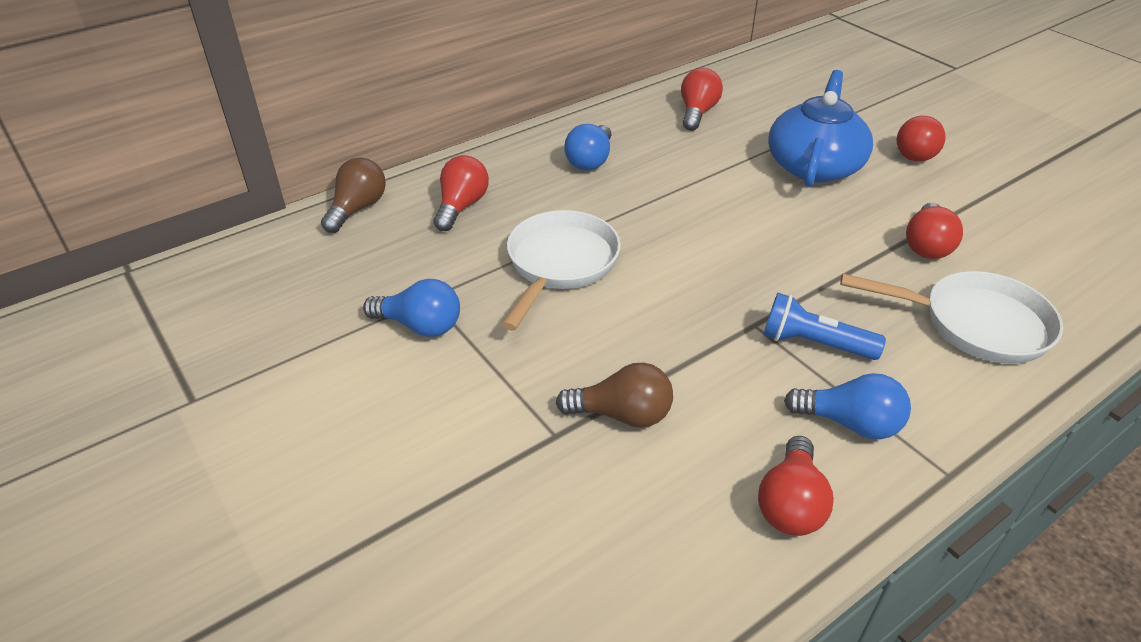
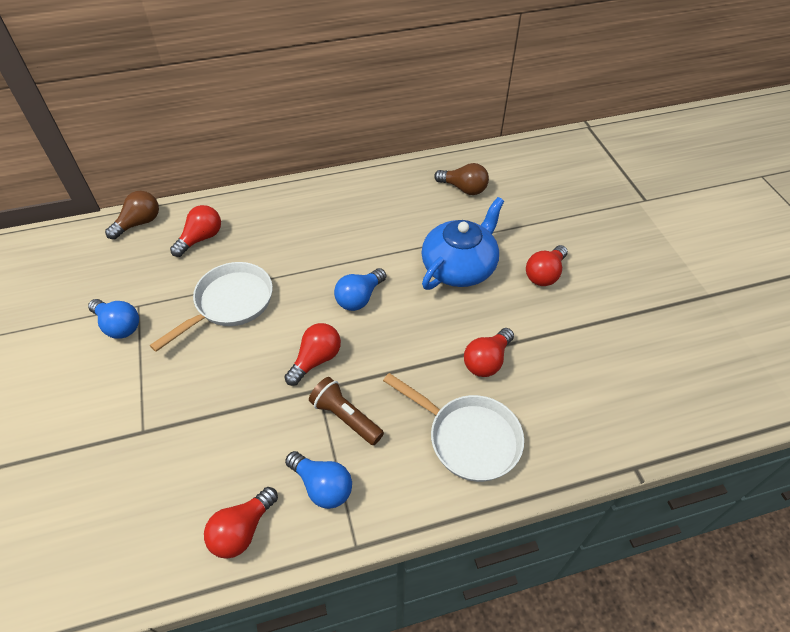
camera: 20 degrees right, 10 degrees up
brown light bulb [556,362,673,428] -> brown light bulb moved to [434,163,489,195]
blue light bulb [564,124,611,170] -> blue light bulb moved to [334,268,386,311]
red light bulb [681,68,723,131] -> red light bulb moved to [284,323,341,386]
blue flashlight [764,293,886,360] -> brown flashlight [309,377,384,445]

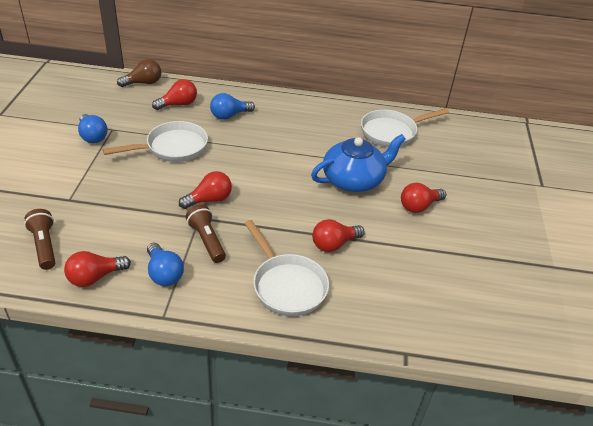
camera: 20 degrees right, 10 degrees down
blue light bulb [334,268,386,311] -> blue light bulb moved to [210,93,255,120]
brown light bulb [434,163,489,195] -> white pan [361,108,449,147]
none -> brown flashlight [24,209,55,270]

